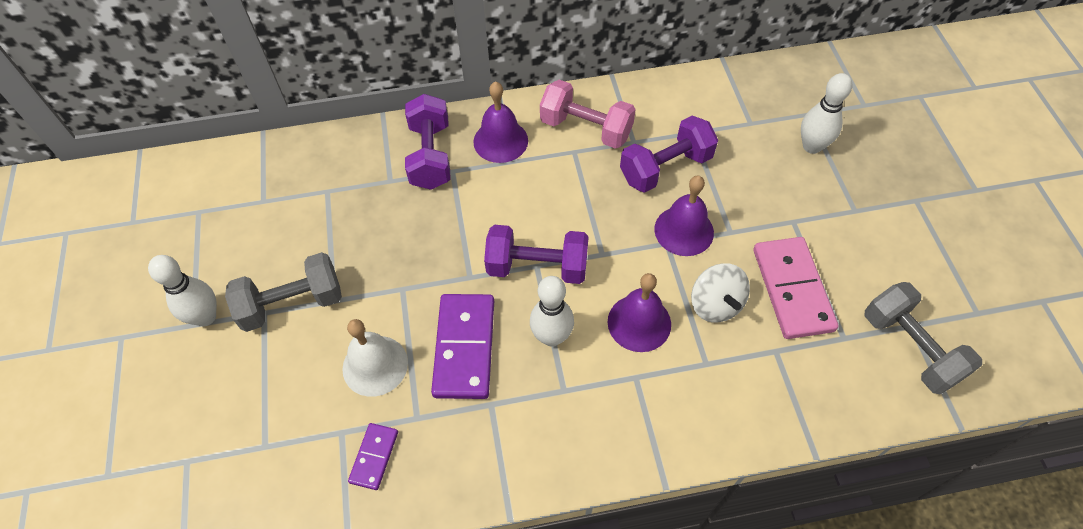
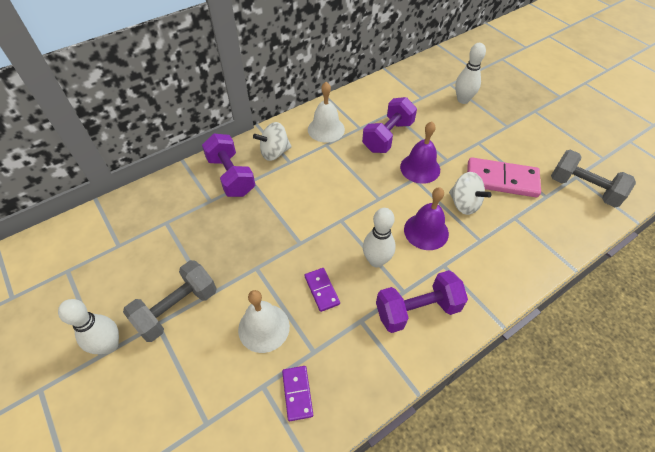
camera: 25 degrees left, 5 degrees down
purple domino [431,294,494,399] -> purple domino [305,268,340,312], size x0.52
purple bell [473,81,528,163] -> white spinning top [253,122,292,161]
purple dumbbell [484,225,589,284] -> purple dumbbell moved to [376,270,468,333]
pink dumbbell [540,80,636,149] -> white bell [308,82,345,143]
pink domino [753,237,838,339] -> pink domino turned 45 degrees counterclockwise [467,157,541,198]

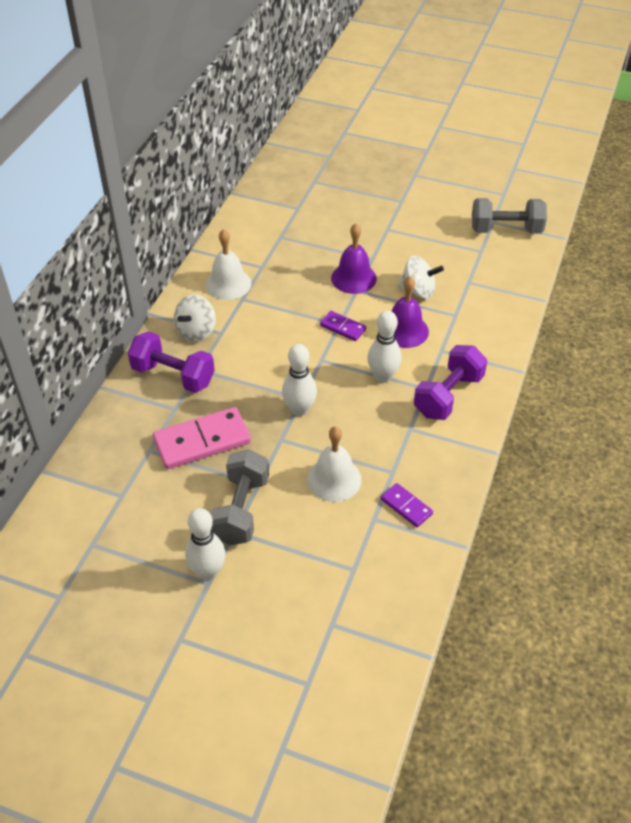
camera: 35 degrees left, 5 degrees down
purple domino [305,268,340,312] -> purple domino moved to [320,311,366,341]
purple dumbbell [362,97,417,153] -> none
white bowling pin [455,43,486,104] -> white bowling pin moved to [282,344,317,416]
pink domino [467,157,541,198] -> pink domino moved to [153,407,251,469]

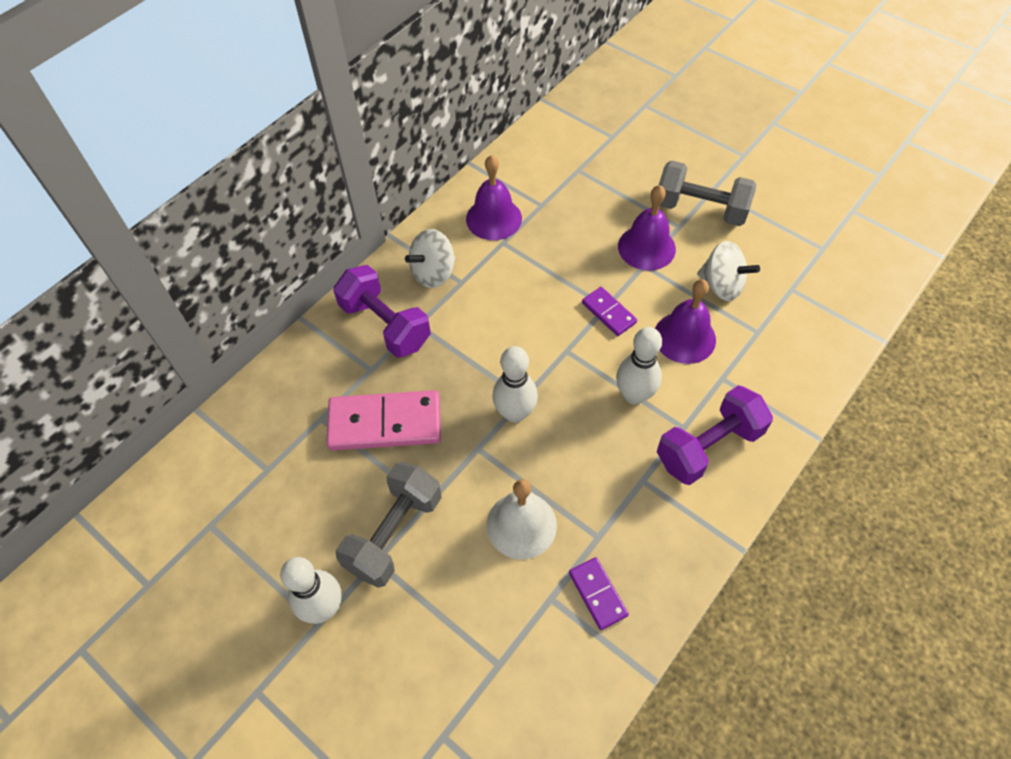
camera: 20 degrees right, 10 degrees up
white bell [206,229,251,300] -> purple bell [466,155,522,240]
grey dumbbell [472,198,547,234] -> grey dumbbell moved to [659,161,756,226]

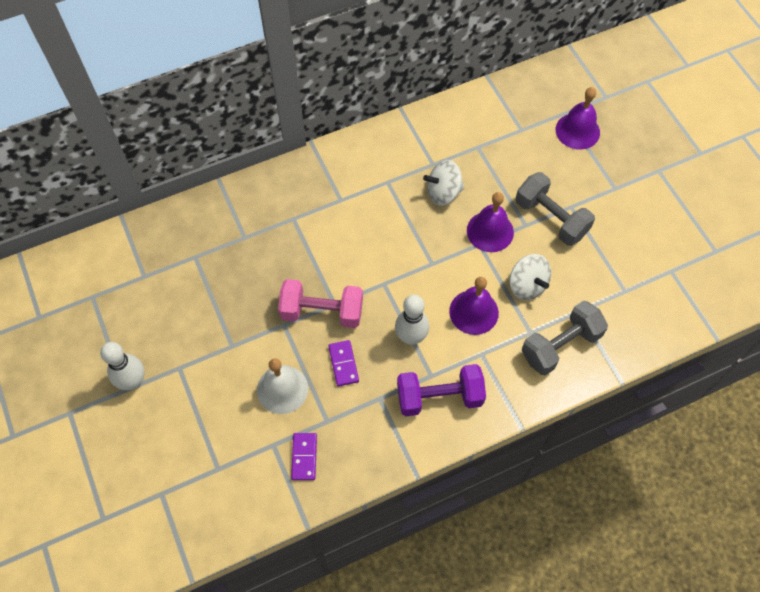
camera: 25 degrees right, 5 degrees up
pink domino [326,390,441,451] -> none
purple dumbbell [333,265,431,358] -> none
grey dumbbell [336,462,442,588] -> grey dumbbell moved to [521,301,608,375]
white spinning top [405,229,455,288] -> white spinning top moved to [423,160,464,206]
purple bell [466,155,522,240] -> purple bell moved to [556,87,600,150]
white bowling pin [492,346,538,423] -> pink dumbbell [278,279,363,328]
purple domino [582,287,637,336] -> purple domino moved to [328,340,359,386]

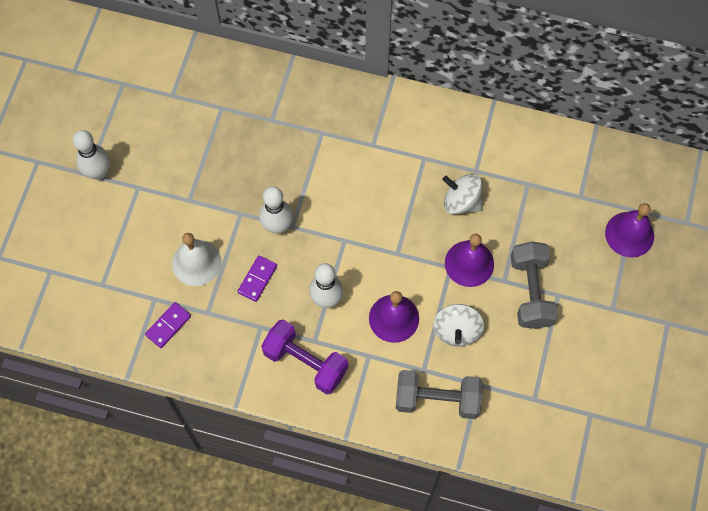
camera: 40 degrees right, 5 degrees up
pink dumbbell [278,279,363,328] -> white bowling pin [259,186,293,234]

